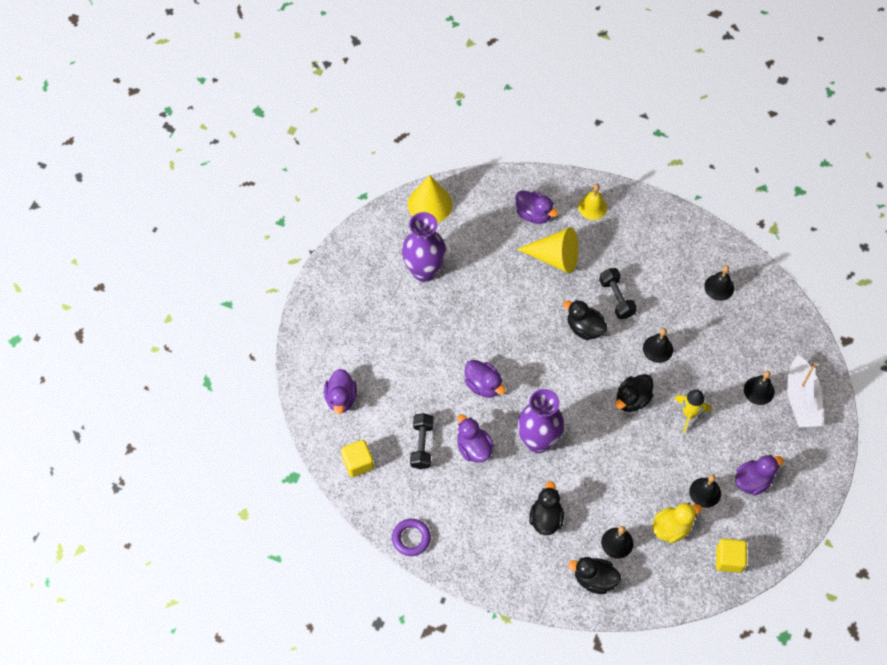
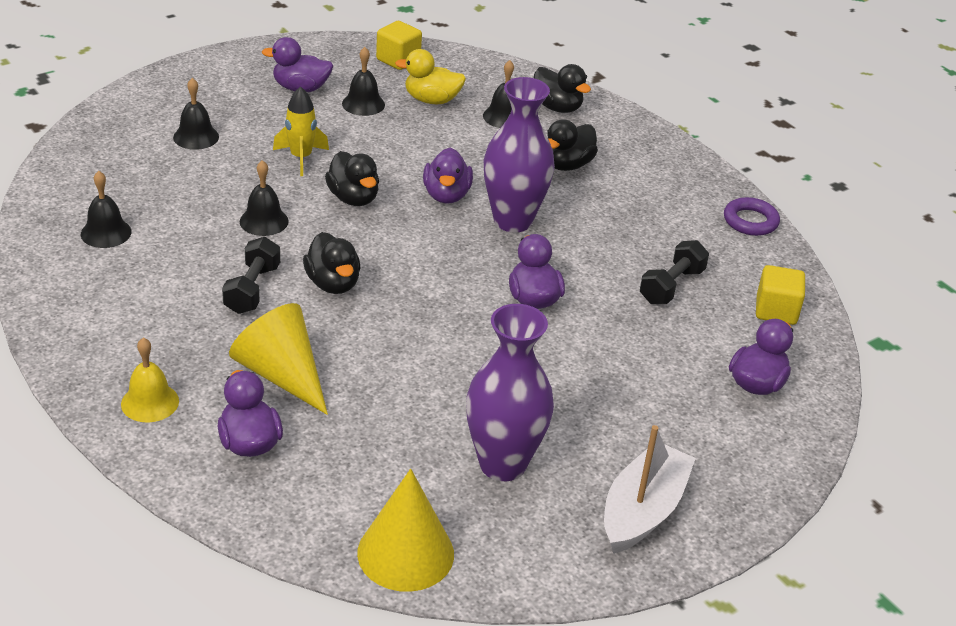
camera: 150 degrees left, 25 degrees down
purple duck [457,415,494,462] -> purple duck moved to [423,148,473,203]
black duck [615,374,654,412] -> black duck turned 75 degrees clockwise [325,151,379,206]
white boat [787,355,823,427] -> white boat moved to [604,425,696,554]

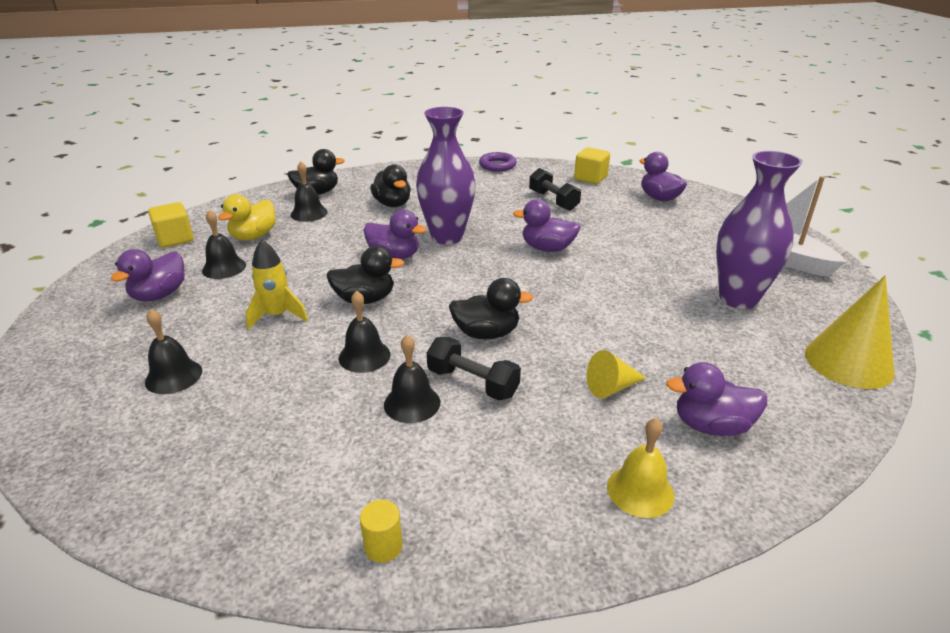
camera: 65 degrees left, 5 degrees down
black bell [81,171,132,248] -> black bell moved to [384,335,440,423]
yellow cone [229,303,328,415] -> yellow cone [587,350,646,398], size x0.55
none -> yellow cylinder [360,500,402,563]

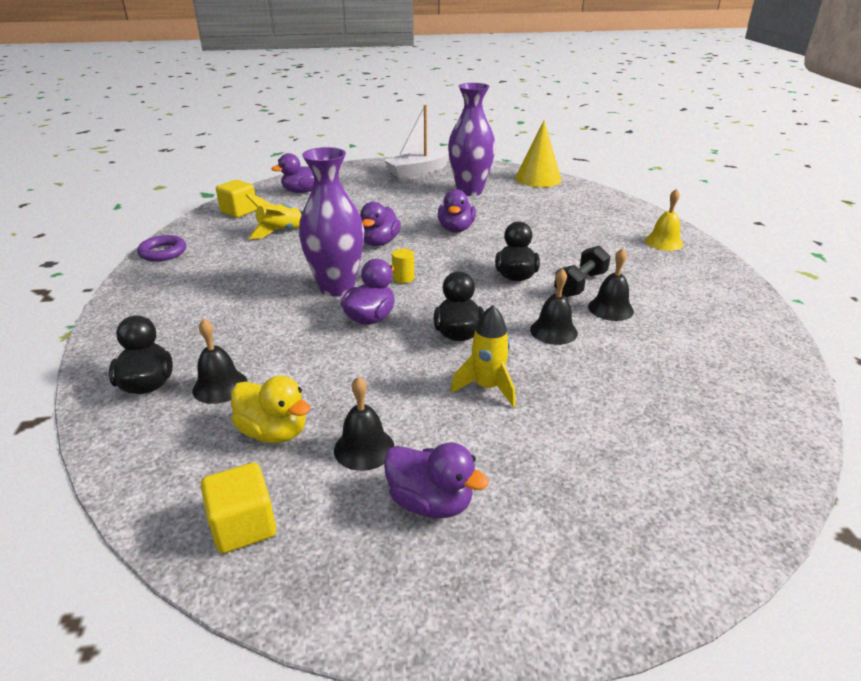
camera: 85 degrees left, 0 degrees up
black bell [145,309,202,394] -> none
yellow cylinder [360,500,402,563] -> yellow cylinder moved to [392,249,414,283]
black duck [370,164,411,207] -> none
black dumbbell [529,168,581,211] -> yellow rocket [246,194,303,239]
yellow cone [587,350,646,398] -> none
purple duck [666,362,767,436] -> purple duck moved to [438,189,476,233]

